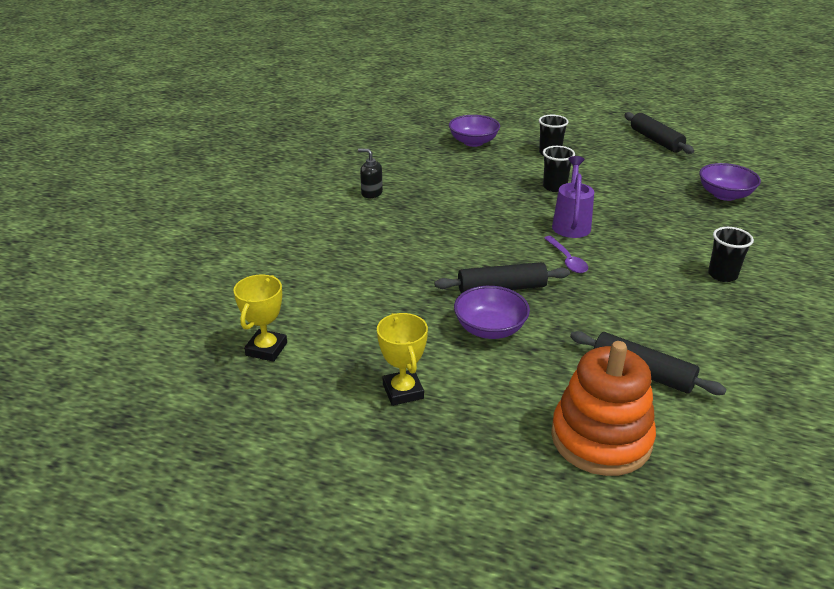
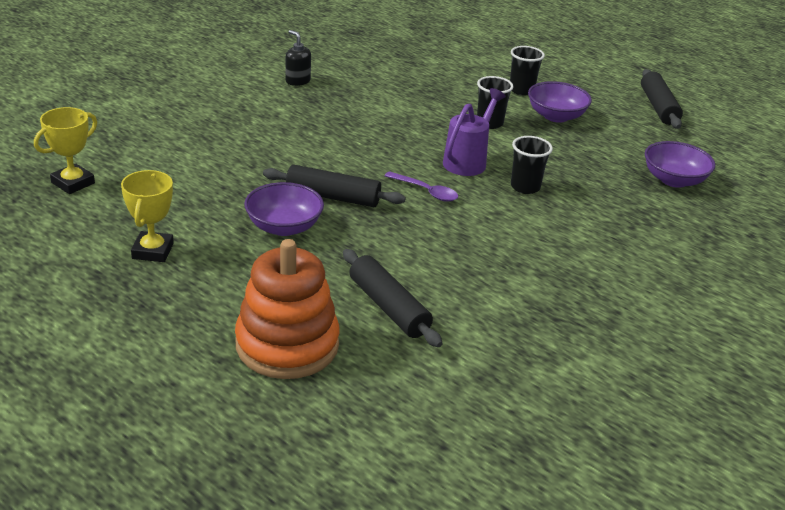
camera: 20 degrees right, 0 degrees up
purple bowl [449,115,500,147] -> purple bowl moved to [528,81,592,123]
purple spoon [544,236,588,273] -> purple spoon turned 60 degrees counterclockwise [385,171,458,202]
black cup [708,227,754,282] -> black cup moved to [511,136,553,194]

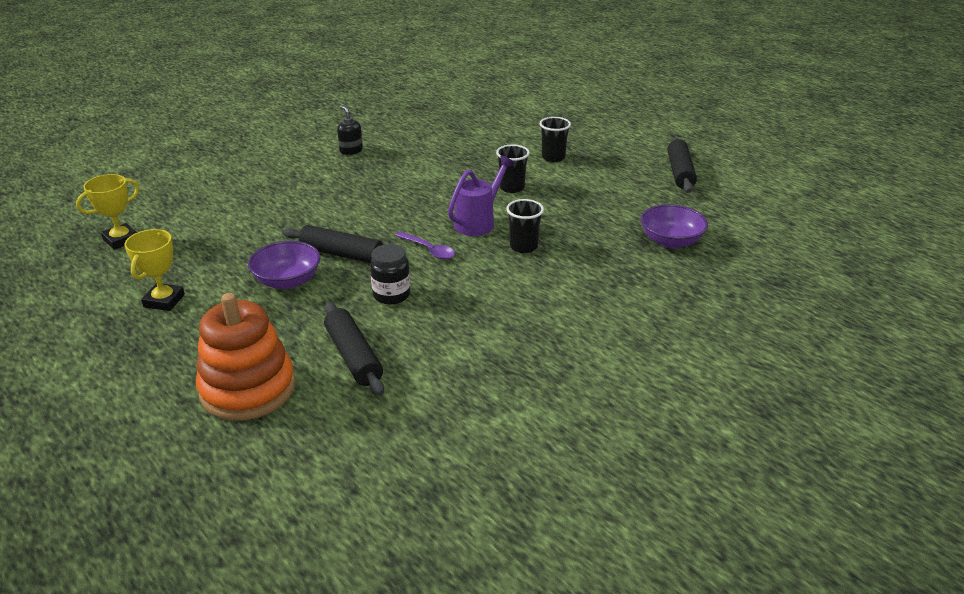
camera: 10 degrees right, 0 degrees up
purple bowl [528,81,592,123] -> none
none -> black jar [370,244,410,305]

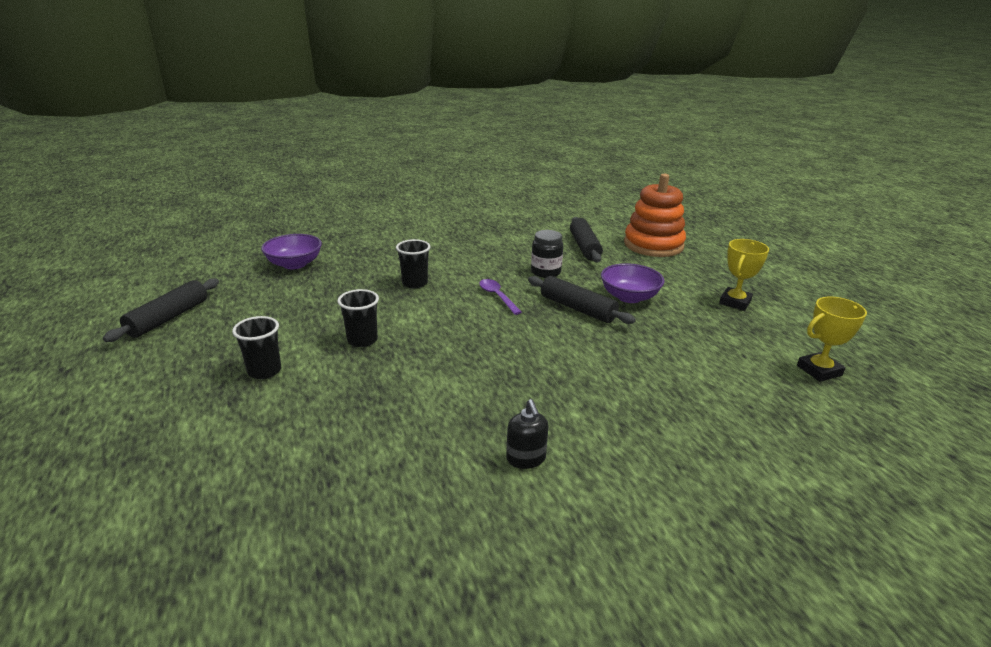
camera: 160 degrees left, 5 degrees down
purple watering can [448,155,515,236] -> none

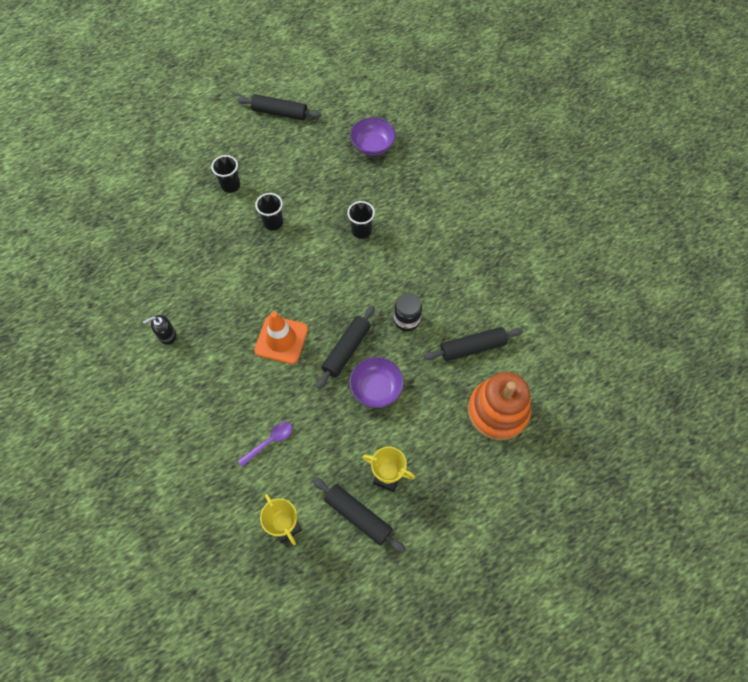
camera: 80 degrees right, 35 degrees up
purple spoon [479,279,522,315] -> purple spoon moved to [238,422,292,467]
none -> orange traffic cone [254,311,308,364]
none -> black rolling pin [313,478,406,553]

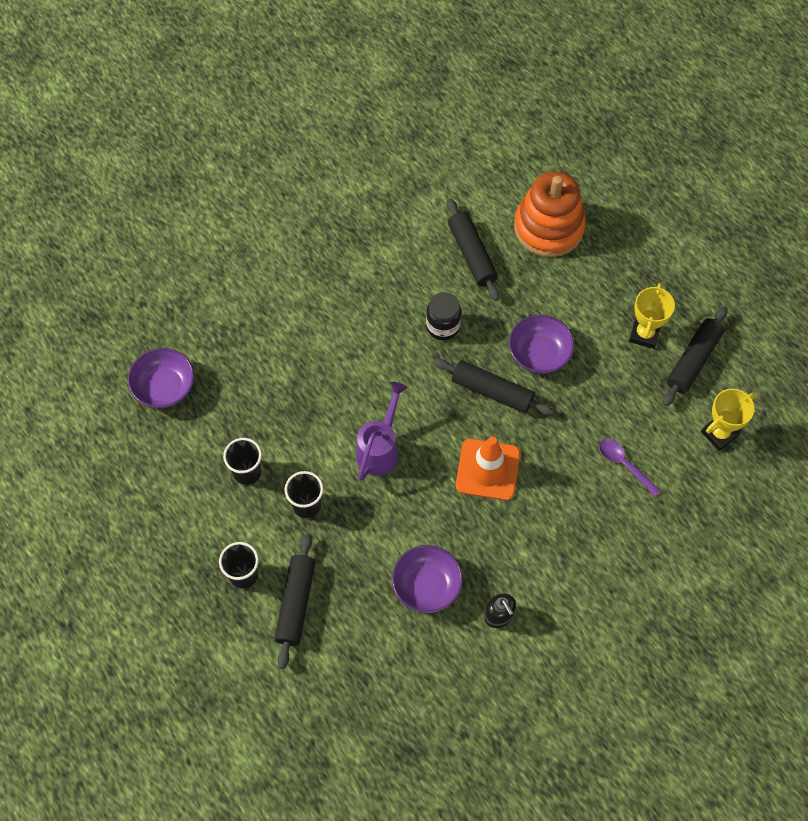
camera: 95 degrees left, 0 degrees up
black rolling pin [237,94,321,120] -> black rolling pin moved to [274,534,315,669]
black cup [347,201,375,239] -> black cup moved to [223,438,262,485]
none -> purple watering can [356,382,407,480]
none -> purple bowl [392,545,463,613]

